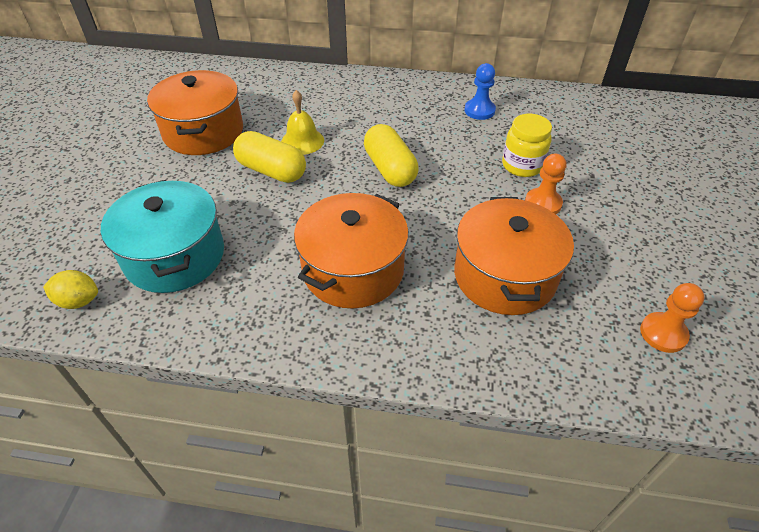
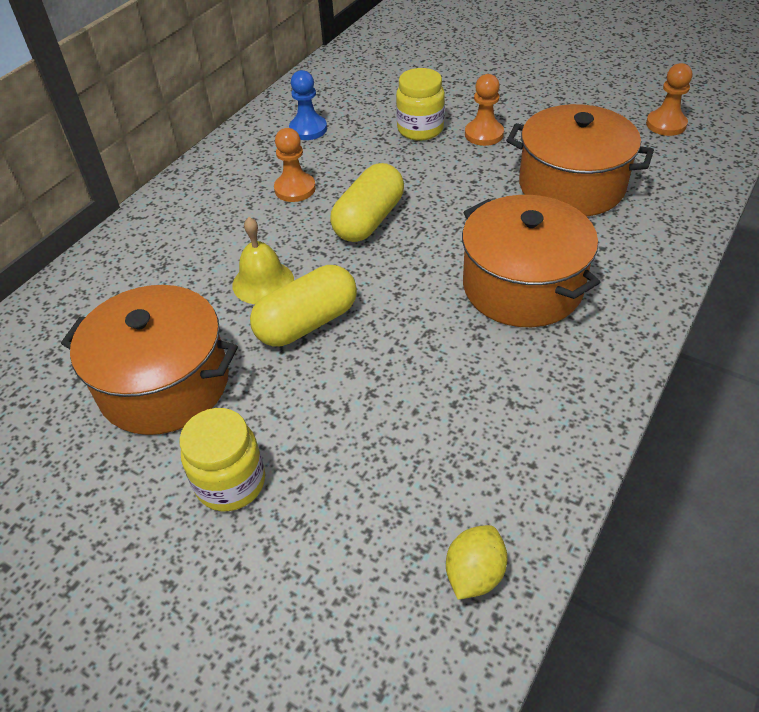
camera: 65 degrees left, 0 degrees up
turquoise pot [101,180,224,293] -> none
yellow capsule [364,124,418,187] -> yellow capsule turned 60 degrees counterclockwise [330,163,404,242]
none -> yellow jar [179,408,265,511]
none -> orange pawn [274,128,316,202]

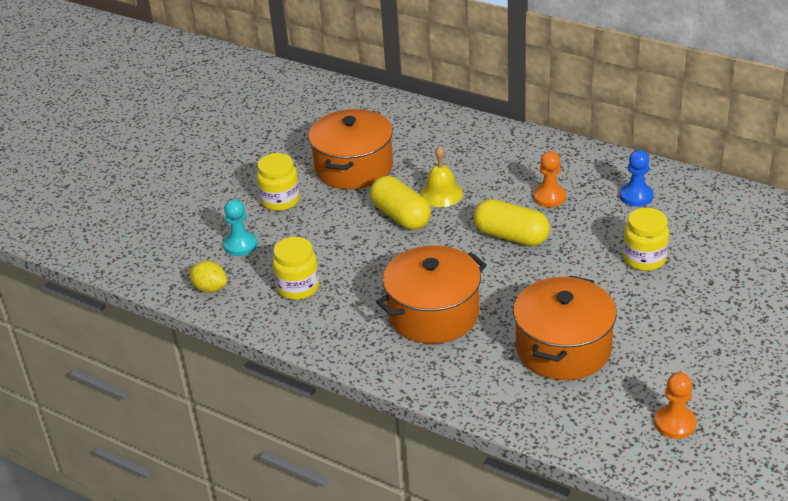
camera: 90 degrees right, 10 degrees down
orange pawn [465,74,504,146] -> none
none -> turquoise pawn [223,199,258,256]
none -> yellow jar [273,237,319,300]

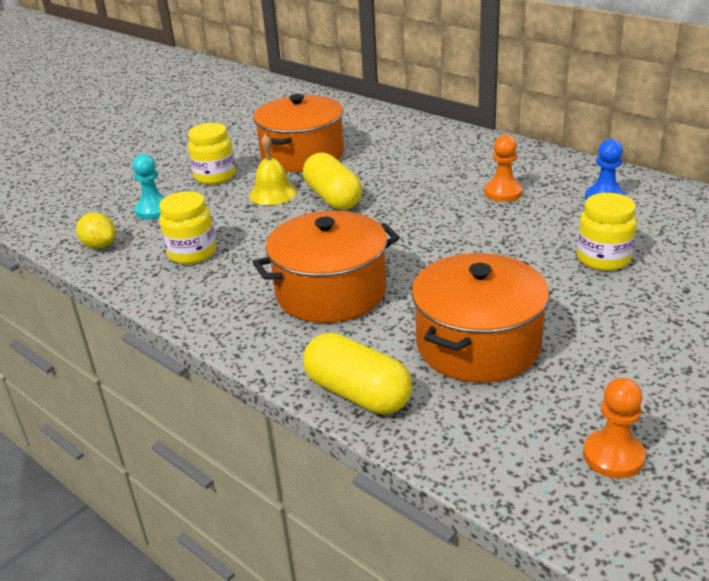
camera: 10 degrees right, 5 degrees down
yellow bell [420,146,463,207] -> yellow bell moved to [249,134,297,205]
yellow capsule [474,199,550,246] -> yellow capsule moved to [303,333,412,414]

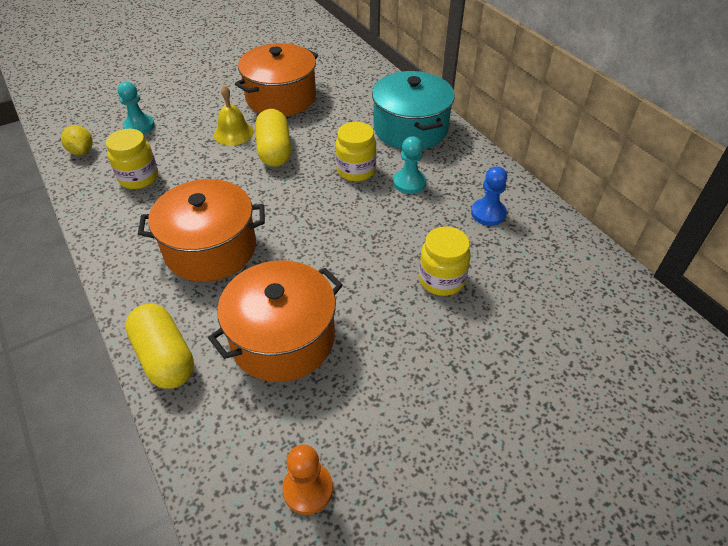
camera: 15 degrees right, 15 degrees up
yellow jar [188,123,236,185] -> yellow jar moved to [335,122,377,181]
orange pawn [484,135,523,202] -> turquoise pawn [393,136,426,194]
none -> turquoise pot [372,71,455,149]

